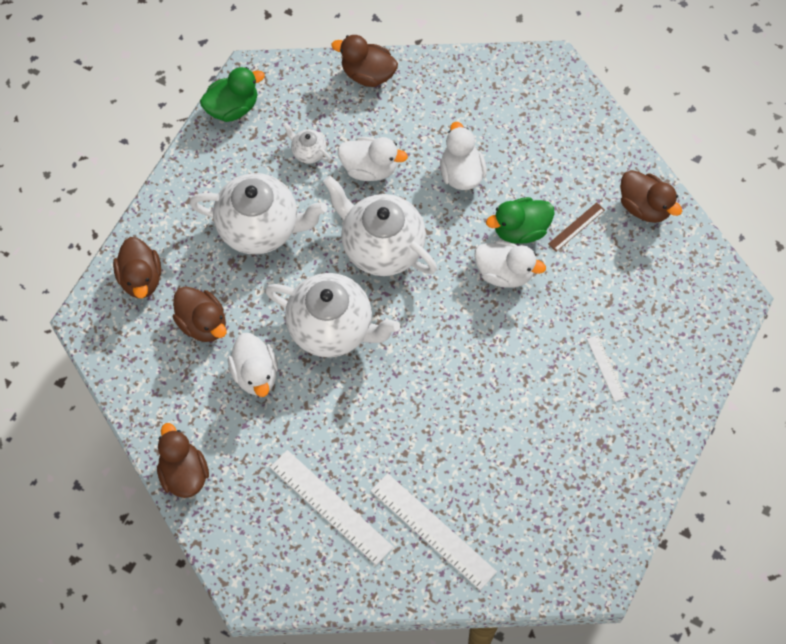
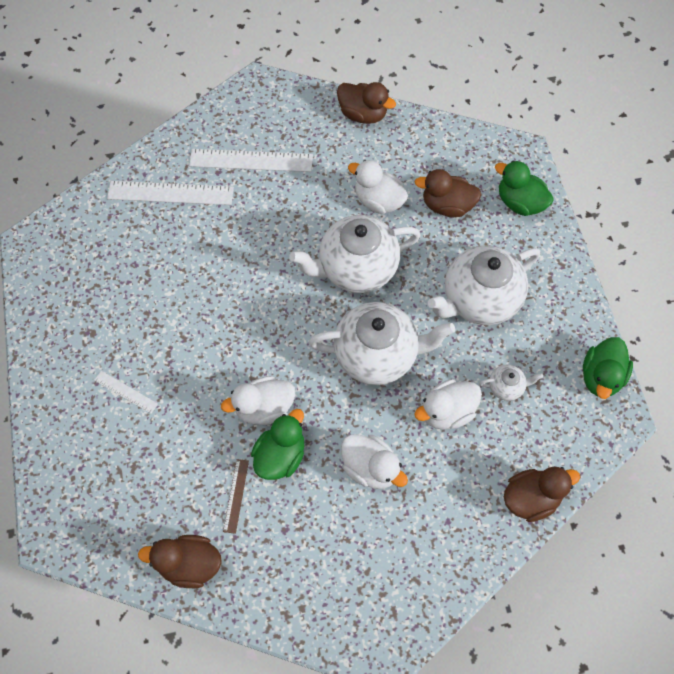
camera: 140 degrees right, 0 degrees up
brown duck [113,237,161,298] -> green duck [495,161,554,216]

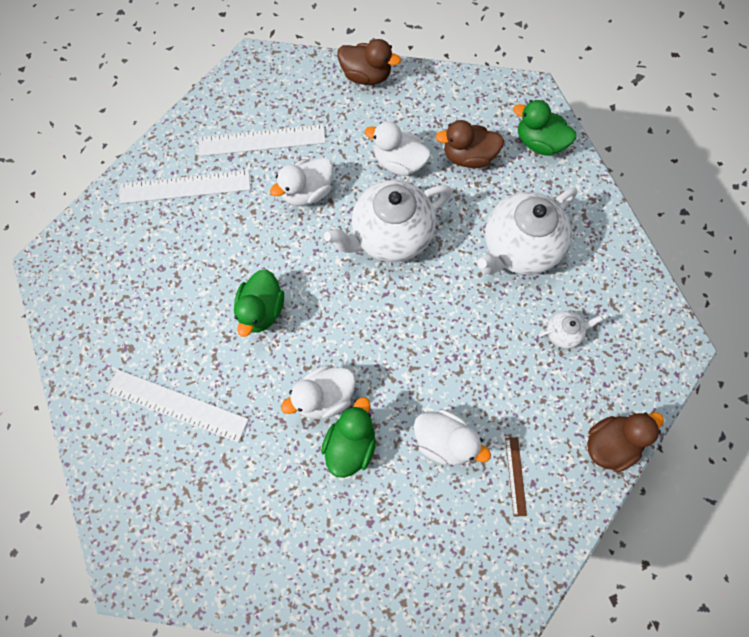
camera: 10 degrees left, 5 degrees up
white ruler [94,371,158,414] -> white ruler [106,369,249,443], size x1.98
brown duck [138,535,222,588] -> none
brown ruler [223,459,249,534] -> brown ruler moved to [505,437,527,517]
white teapot [309,302,455,385] -> none
white duck [414,379,482,430] -> white duck moved to [270,158,333,206]
green duck [583,337,633,399] -> green duck moved to [234,269,284,337]

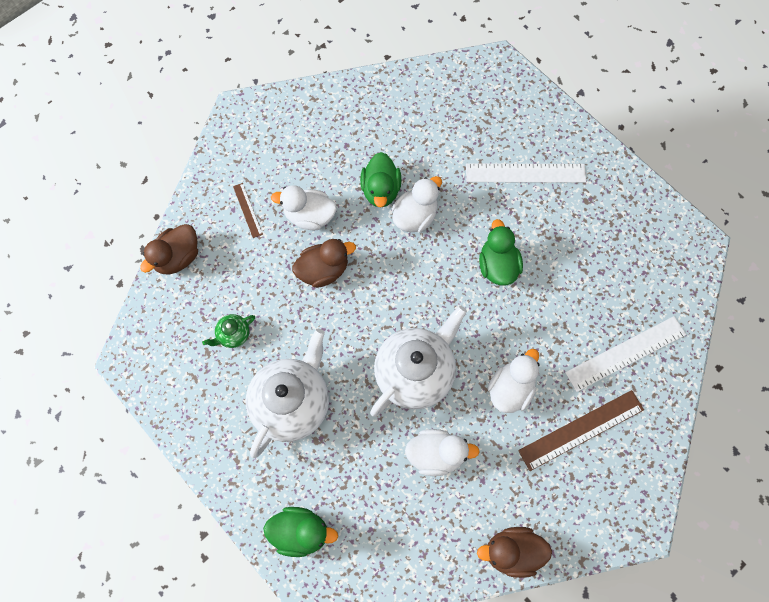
camera: 160 degrees right, 0 degrees up
white ruler [198,124,326,156] -> brown ruler [518,390,644,471]
brown duck [436,120,504,168] -> brown duck moved to [292,239,356,288]
white teapot [539,311,603,349] -> green teapot [202,314,255,348]

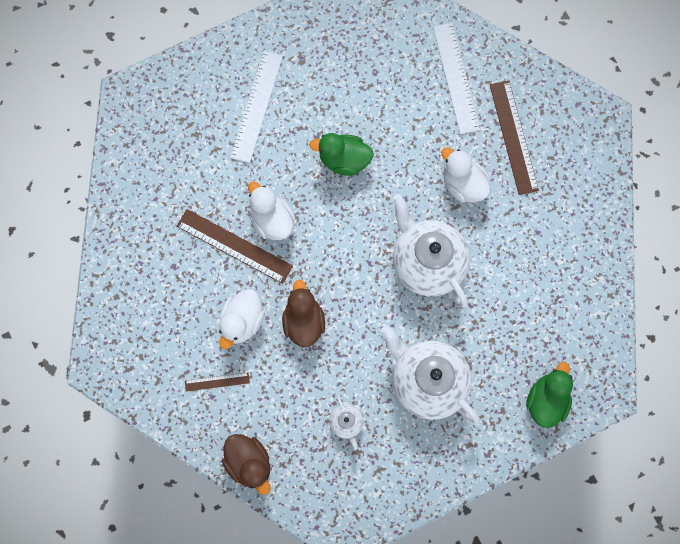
camera: 75 degrees left, 5 degrees up
green teapot [202,314,255,348] -> white teapot [329,396,363,450]
green duck [360,152,401,207] -> brown ruler [177,209,293,284]
white duck [405,429,480,476] -> none
brown duck [477,527,552,578] -> none

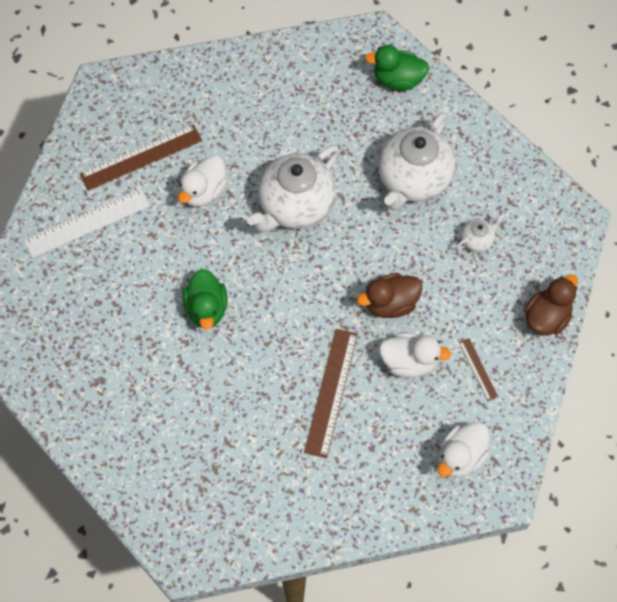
camera: 105 degrees left, 10 degrees down
white ruler [230,51,283,163] -> none
white duck [248,182,296,240] -> white duck moved to [438,422,491,477]

